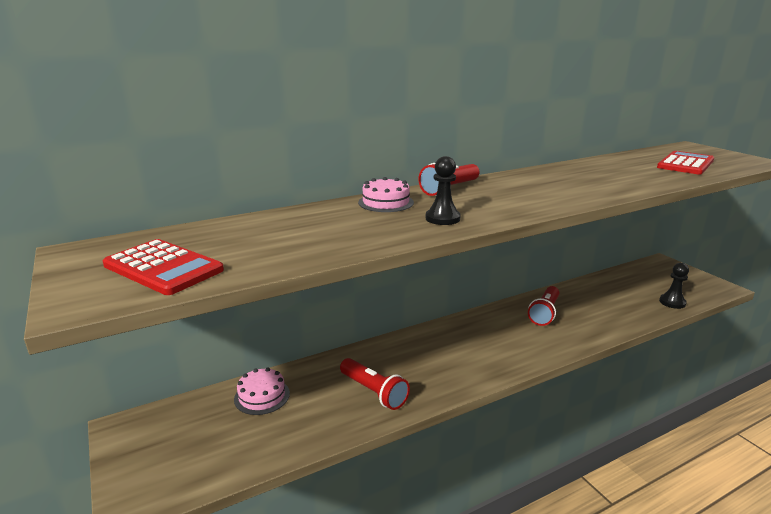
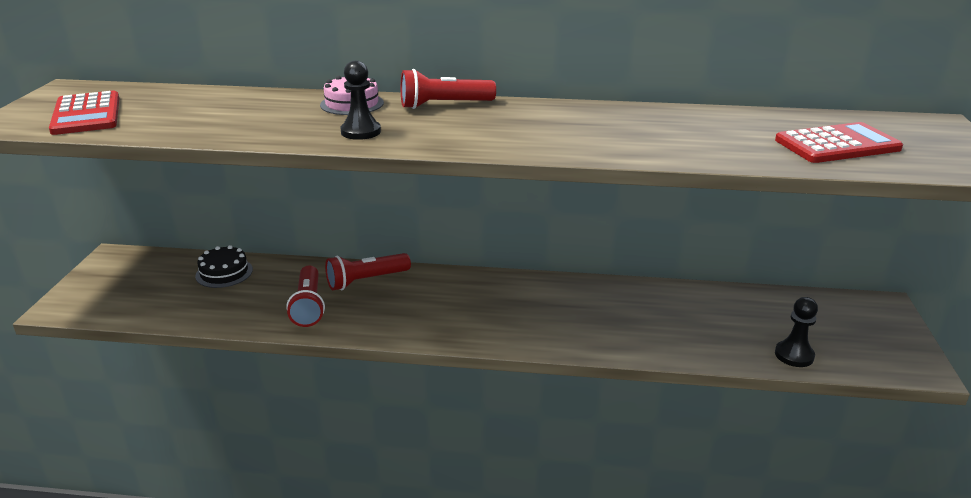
camera: 35 degrees right, 5 degrees up
pink cake [234,368,290,415] -> black cake [195,245,253,288]
red flashlight [528,286,559,326] -> red flashlight moved to [325,253,411,290]

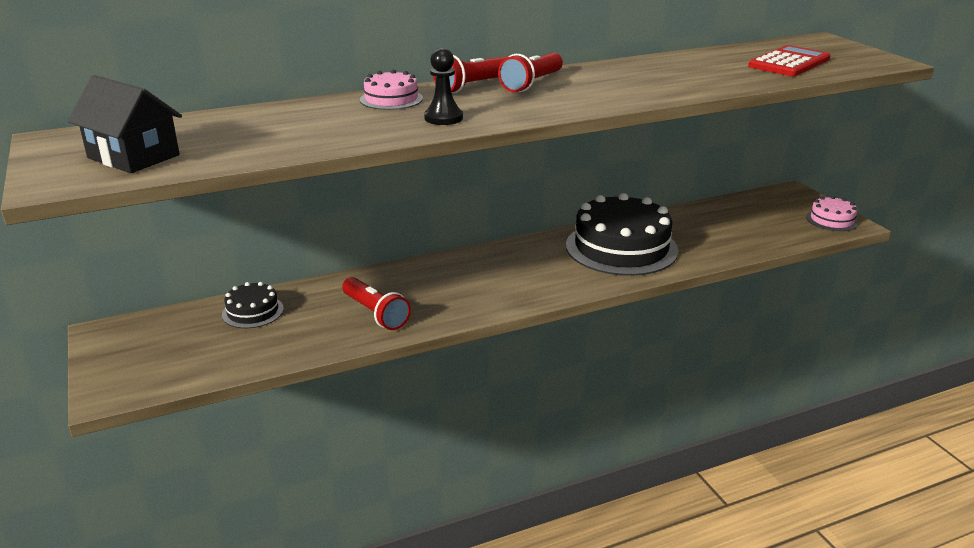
camera: 30 degrees left, 0 degrees up
red calculator [49,91,119,135] -> black house [68,75,182,173]
red flashlight [325,253,411,290] -> red flashlight moved to [498,53,563,92]
black pawn [775,297,818,367] -> none
none -> black cake [566,193,678,276]
none -> pink cake [806,196,859,231]

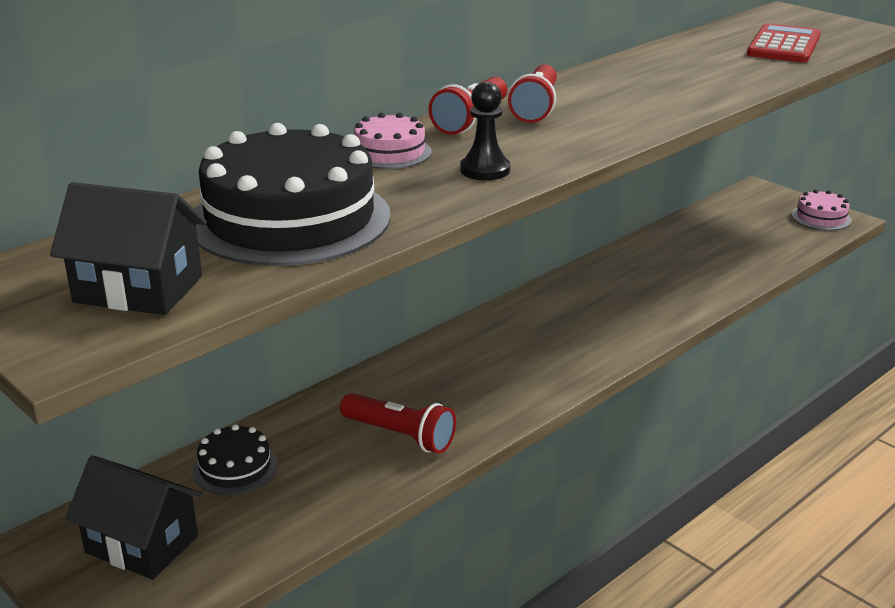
camera: 20 degrees left, 0 degrees up
black cake [566,193,678,276] -> black cake moved to [195,123,391,266]
none -> black house [65,455,203,580]

